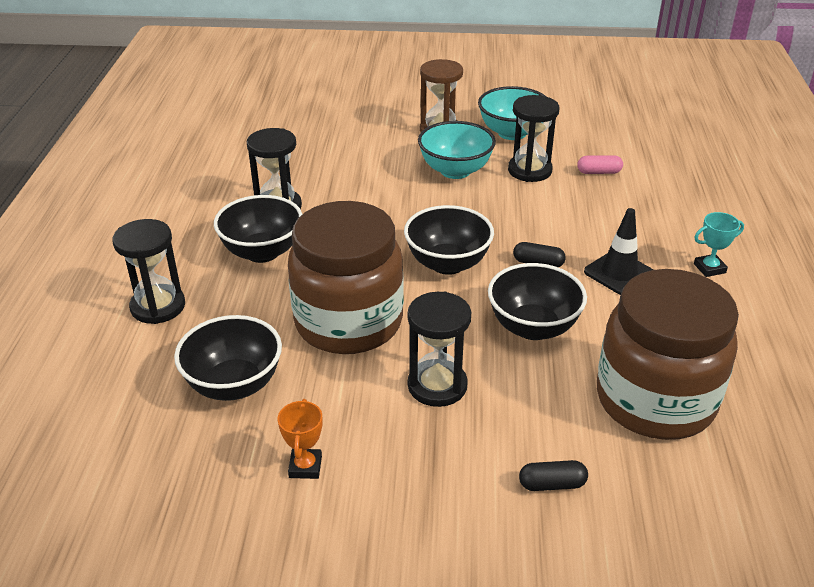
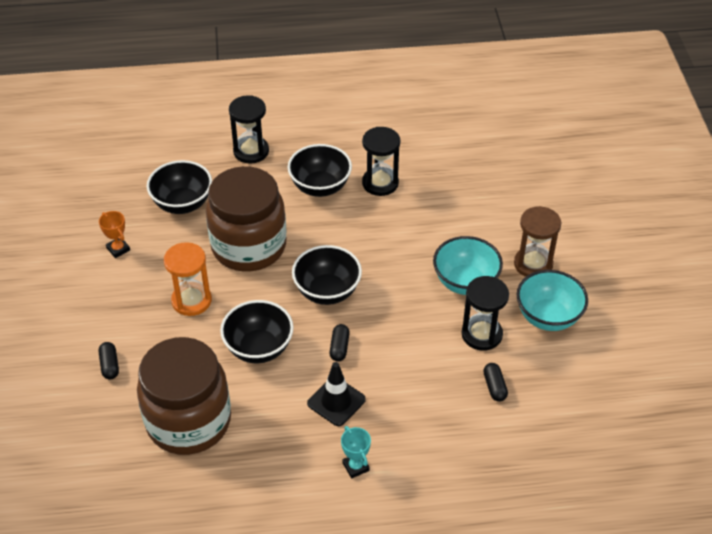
camera: 80 degrees right, 10 degrees up
orange trophy [278,399,322,479] -> orange trophy turned 60 degrees clockwise [99,211,130,258]
black hourglass [407,292,471,407] -> orange hourglass [164,242,212,316]
pink capsule [577,155,623,174] -> black capsule [483,363,508,402]

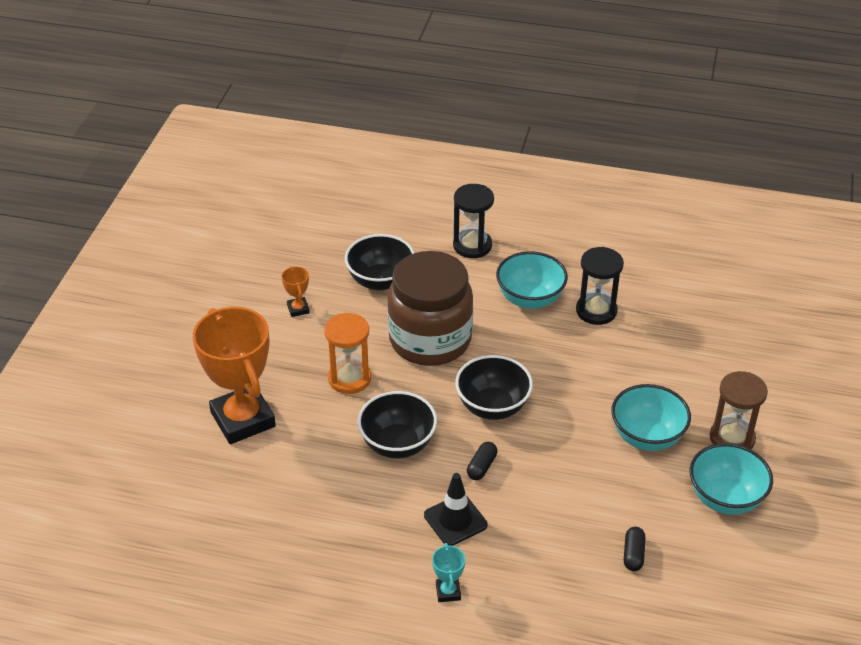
camera: 20 degrees right, 5 degrees down
black capsule [99,342,119,380] -> orange trophy [192,307,276,444]
brown jar [137,337,231,455] -> none
black bowl [288,144,352,197] -> turquoise bowl [496,251,568,309]
black hourglass [462,276,509,351] -> none

